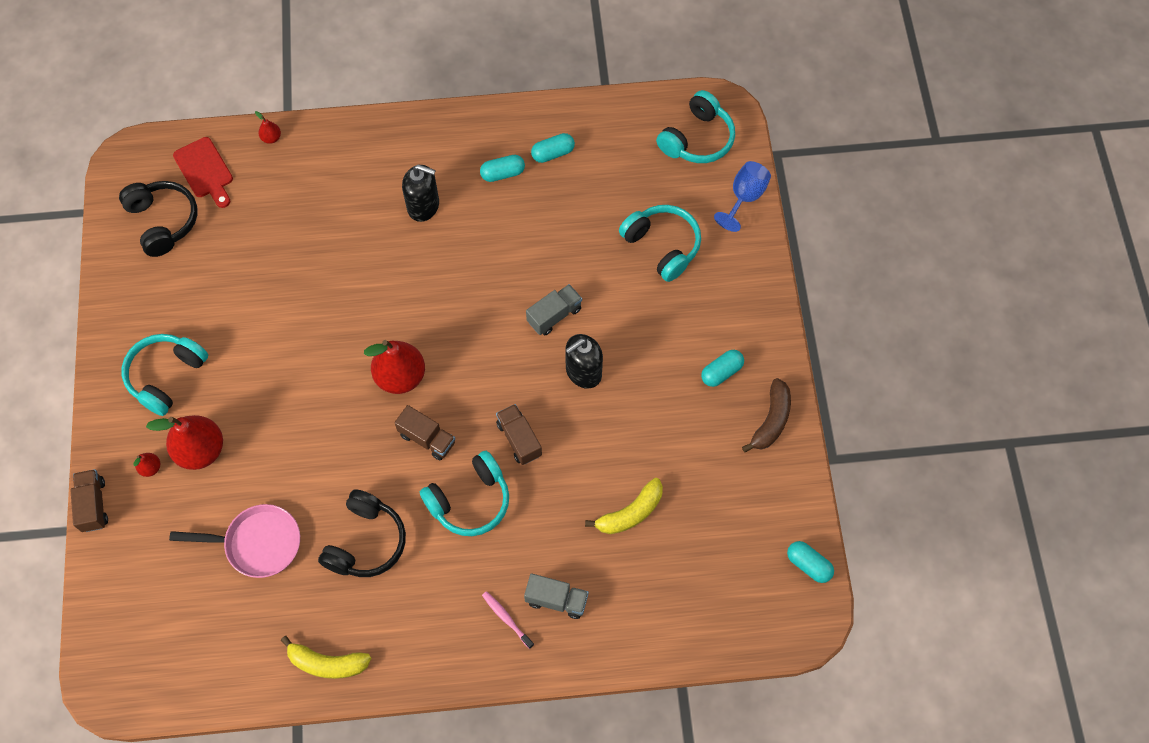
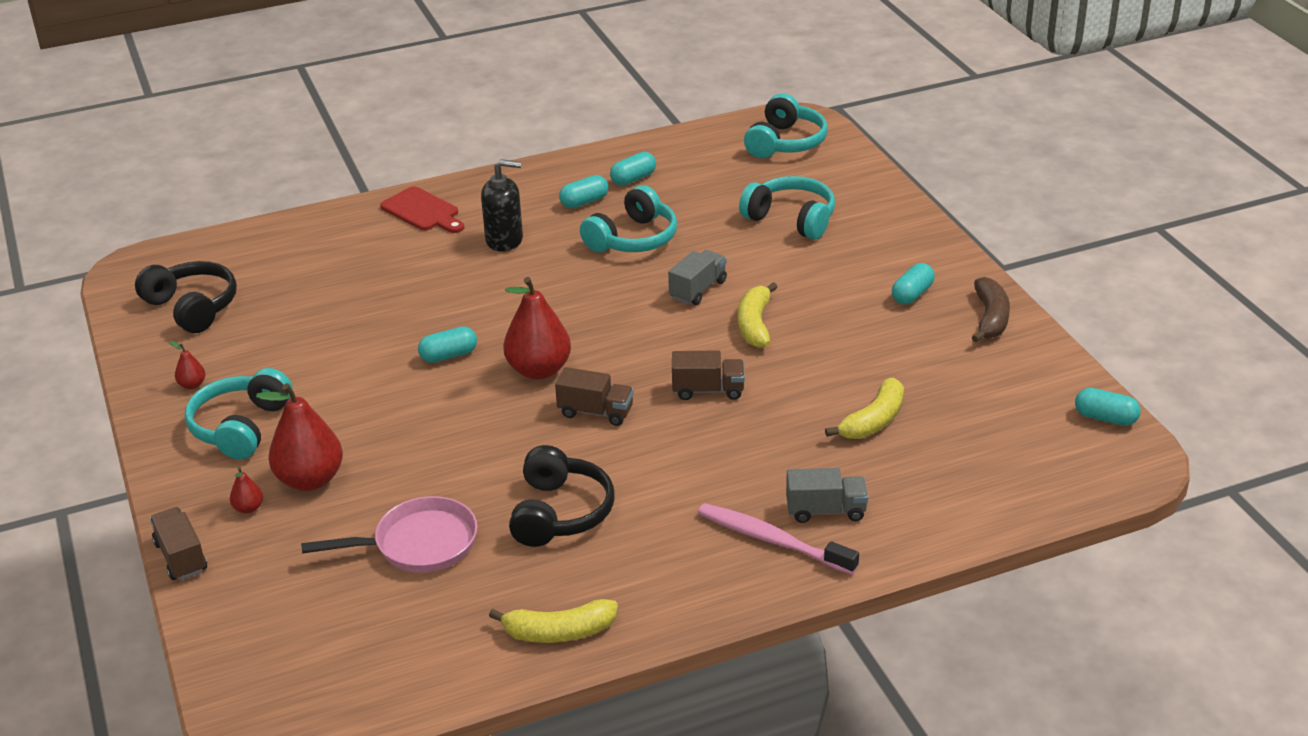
camera: 15 degrees left, 30 degrees down
red cutting board [173,137,233,208] -> red cutting board moved to [380,186,464,233]
red pear [255,111,281,144] -> red pear moved to [170,341,206,389]
turquoise headphones [420,450,509,536] -> turquoise headphones moved to [580,185,677,252]
pink toothbrush [482,591,534,649] -> pink toothbrush [698,503,859,575], size x1.81
brown truck [496,404,542,465] -> brown truck turned 135 degrees clockwise [672,350,745,400]
black soap dispenser [565,334,603,389] -> yellow banana [738,282,777,348]
blue goblet [714,161,771,232] -> none
none -> turquoise capsule [418,326,477,363]

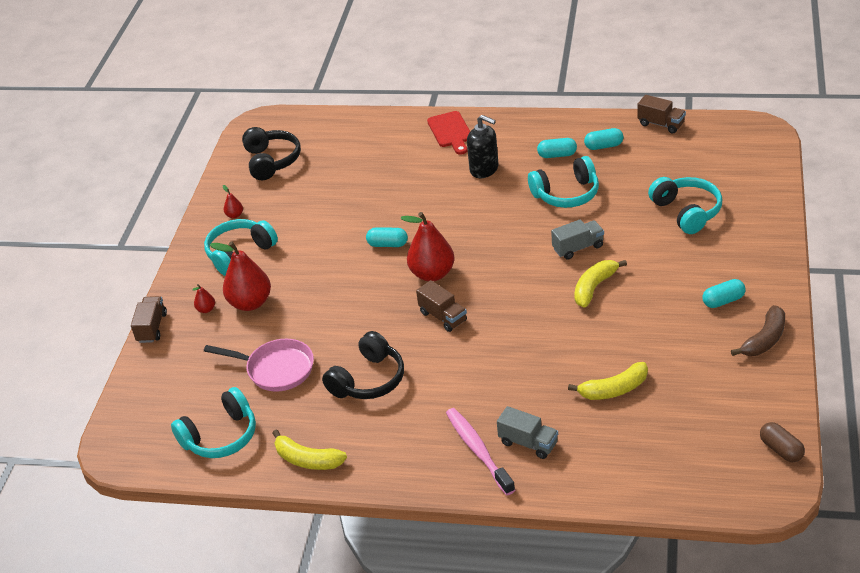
camera: 35 degrees right, 5 degrees up
brown truck [672,350,745,400] -> brown truck moved to [637,95,686,133]
turquoise headphones [744,94,828,158] -> turquoise headphones moved to [171,387,256,458]
turquoise capsule [1075,388,1141,426] -> brown capsule [760,422,805,462]

